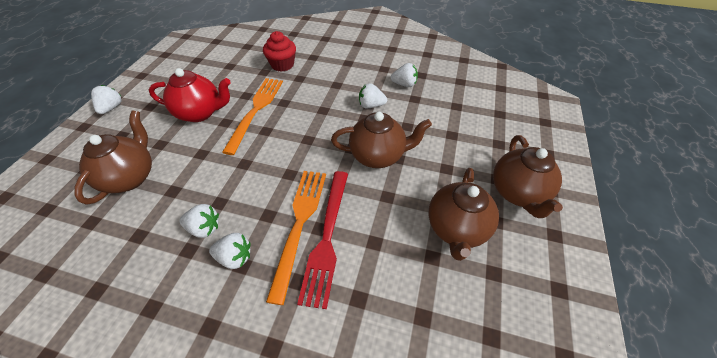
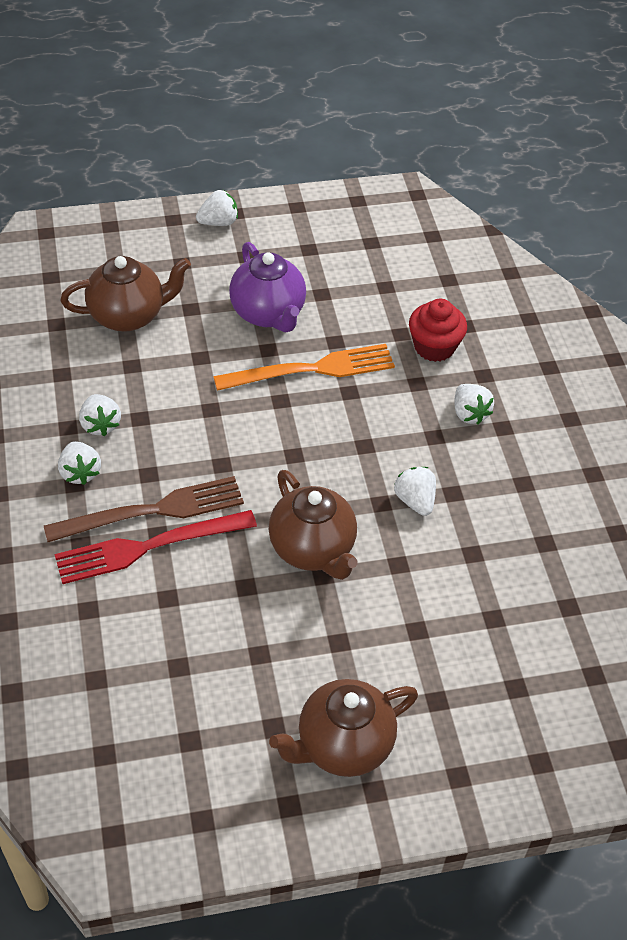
camera: 60 degrees right, 0 degrees up
red teapot [149,68,231,122] -> purple teapot [229,242,306,333]
orange fork [266,171,326,305] -> brown fork [44,476,244,542]
white strawberry [390,63,418,87] -> white strawberry moved to [454,384,494,424]
brown teapot [428,168,499,261] -> none

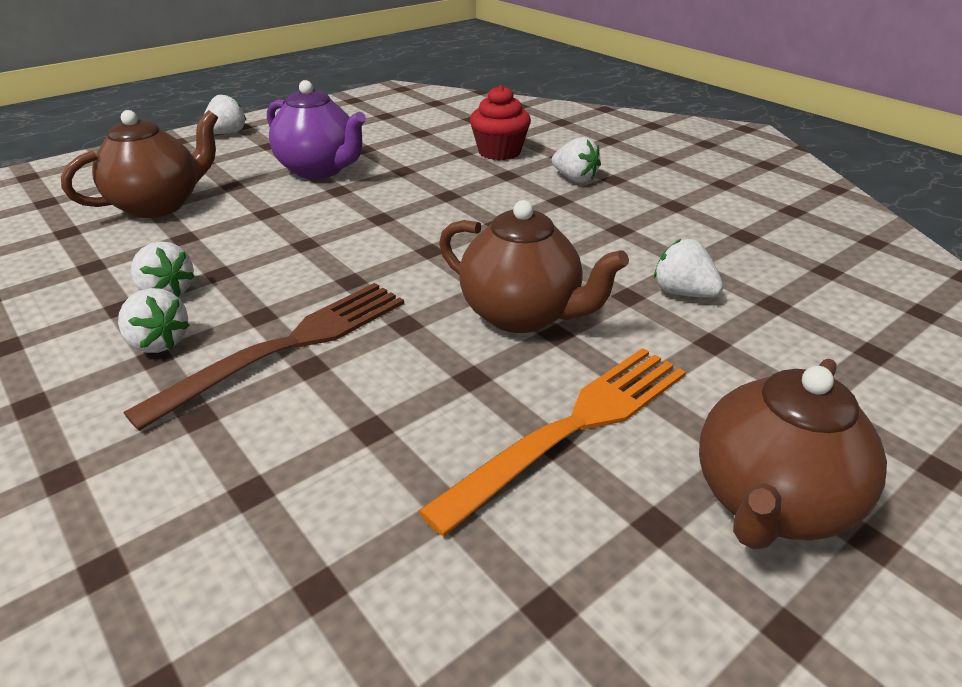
camera: 25 degrees left, 15 degrees down
red fork [55,510,257,584] -> none
orange fork [213,344,395,391] -> orange fork moved to [418,348,686,536]
white strawberry [394,467,436,516] -> white strawberry moved to [654,239,723,297]

